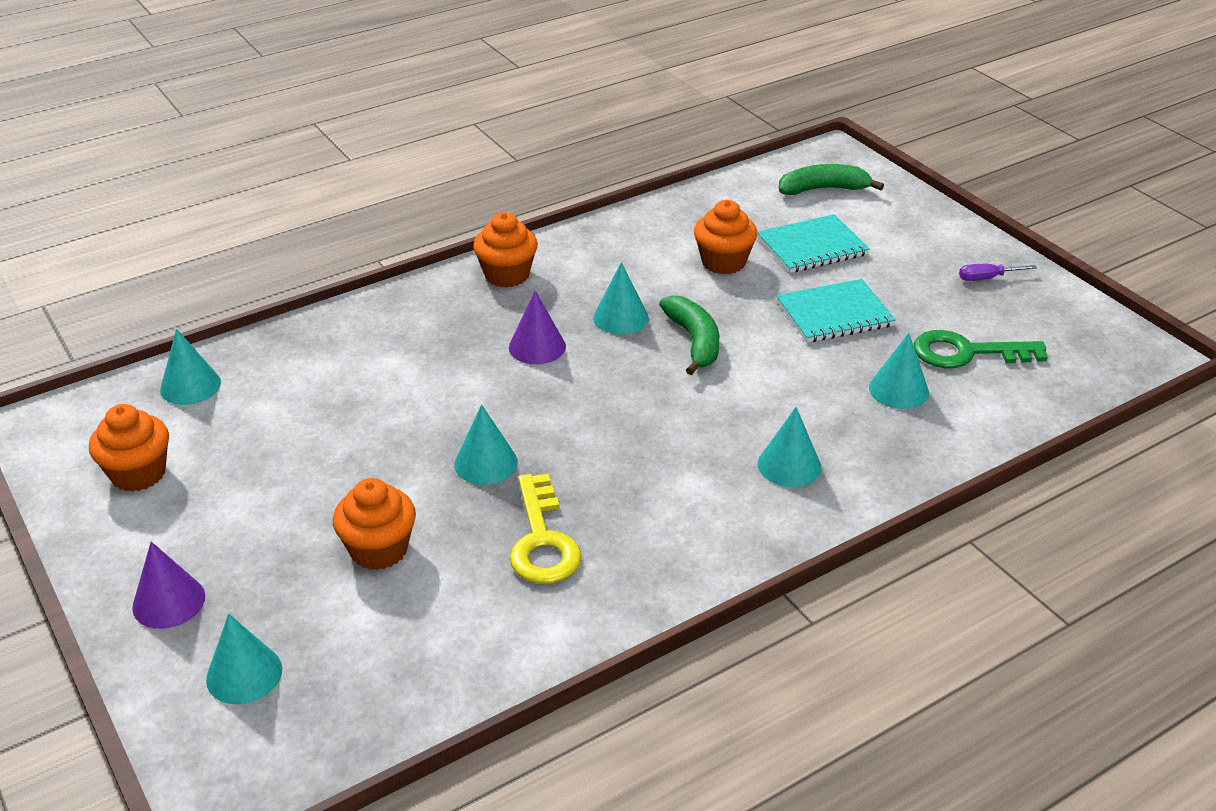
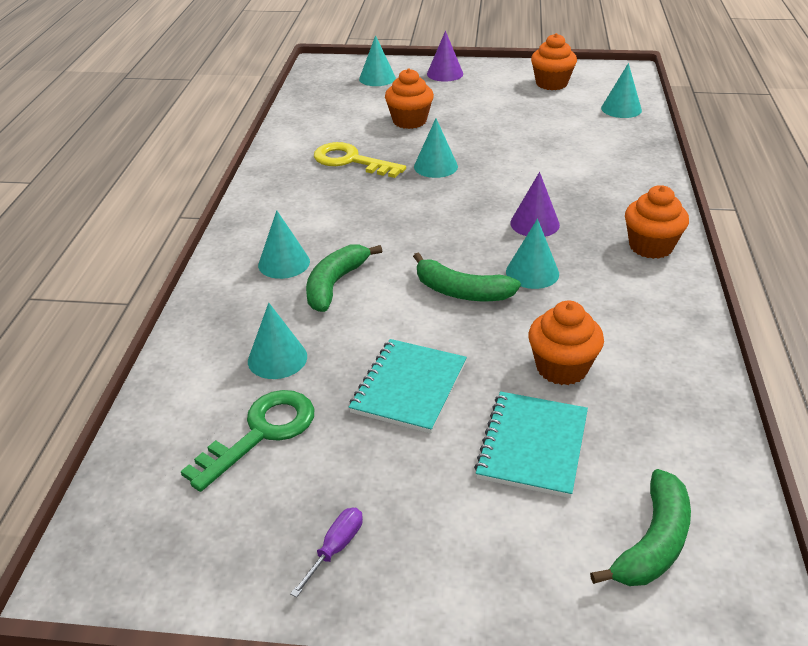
camera: 130 degrees right, 0 degrees up
none -> green banana [306,244,382,312]

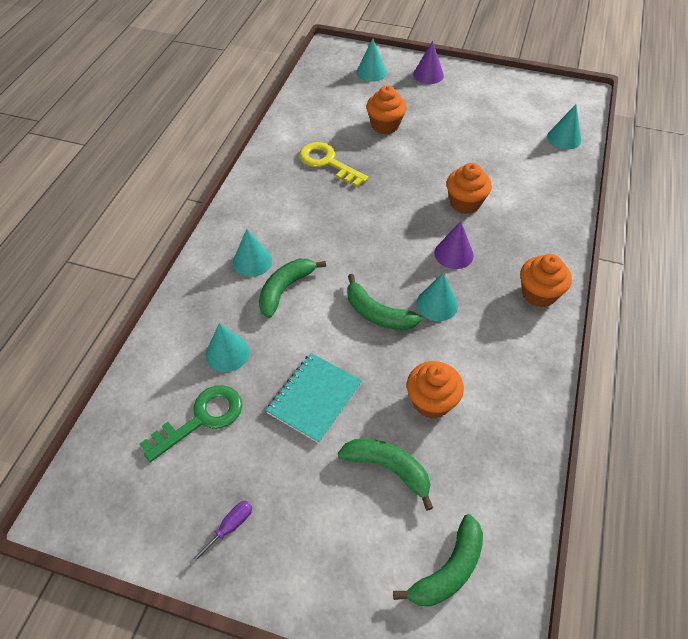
camera: 10 degrees right, 15 degrees up
turquoise cone [414,118,458,178] -> none
turquoise notebook [474,391,588,498] -> green banana [338,439,433,511]
orange cupcake [531,33,577,90] -> orange cupcake moved to [446,163,492,214]

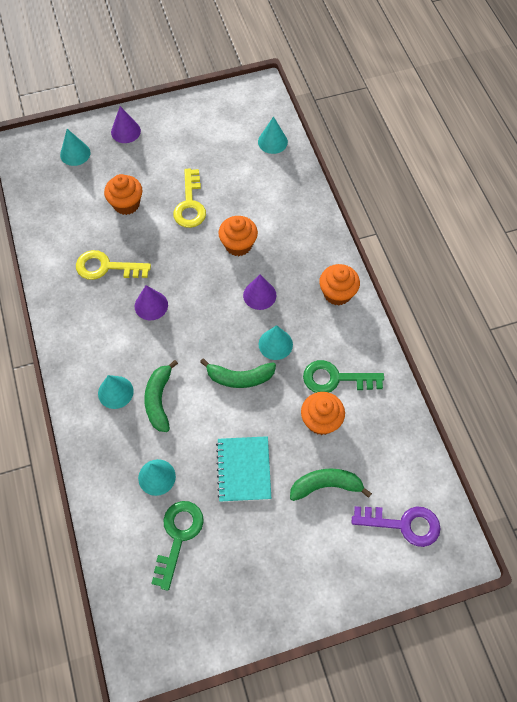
camera: 35 degrees left, 10 degrees up
purple screwdriver [190,501,252,565] -> none
green banana [393,514,483,607] -> purple key [352,506,441,547]
none -> purple cone [135,285,168,321]
none -> yellow key [173,169,206,228]
none -> green key [303,360,384,393]

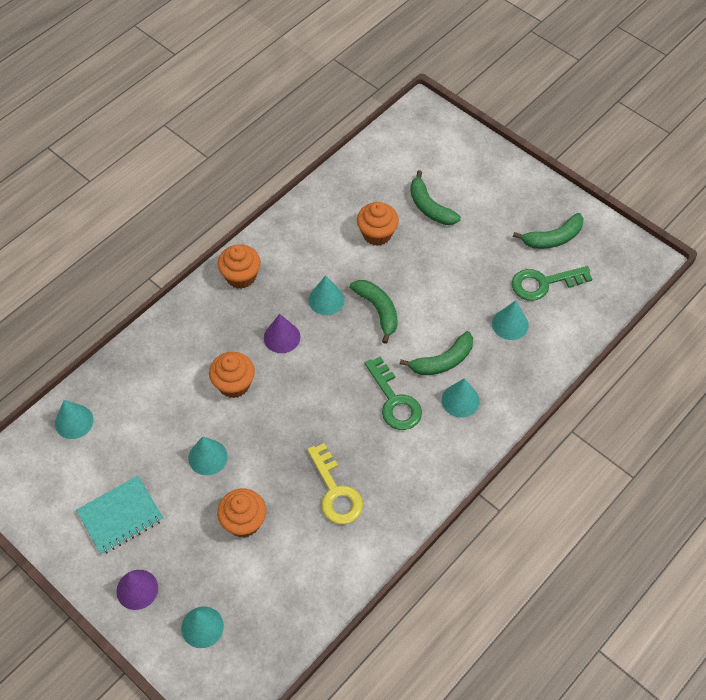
camera: 120 degrees left, 5 degrees down
purple cone [135,285,168,321] -> none
yellow key [173,169,206,228] -> turquoise cone [188,436,228,475]
turquoise notebook [216,436,272,502] -> turquoise notebook moved to [76,476,163,555]
green key [303,360,384,393] -> green key moved to [365,357,422,430]
purple key [352,506,441,547] -> none
none -> green banana [513,213,584,249]

